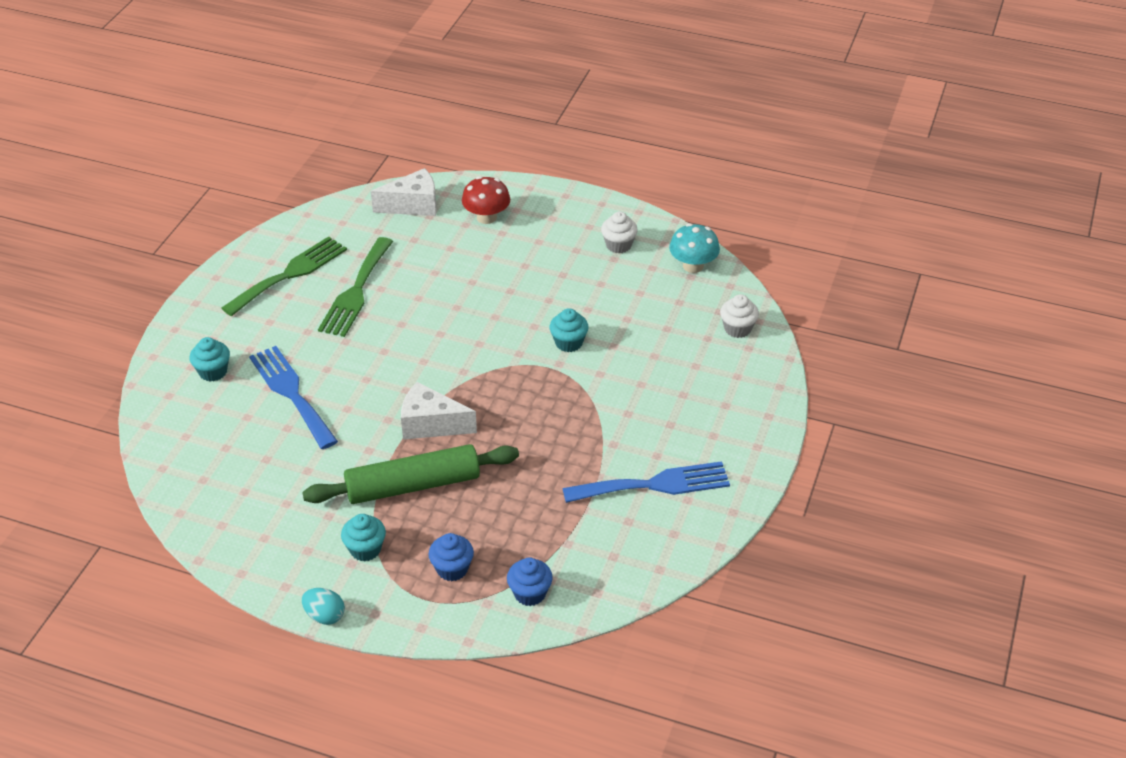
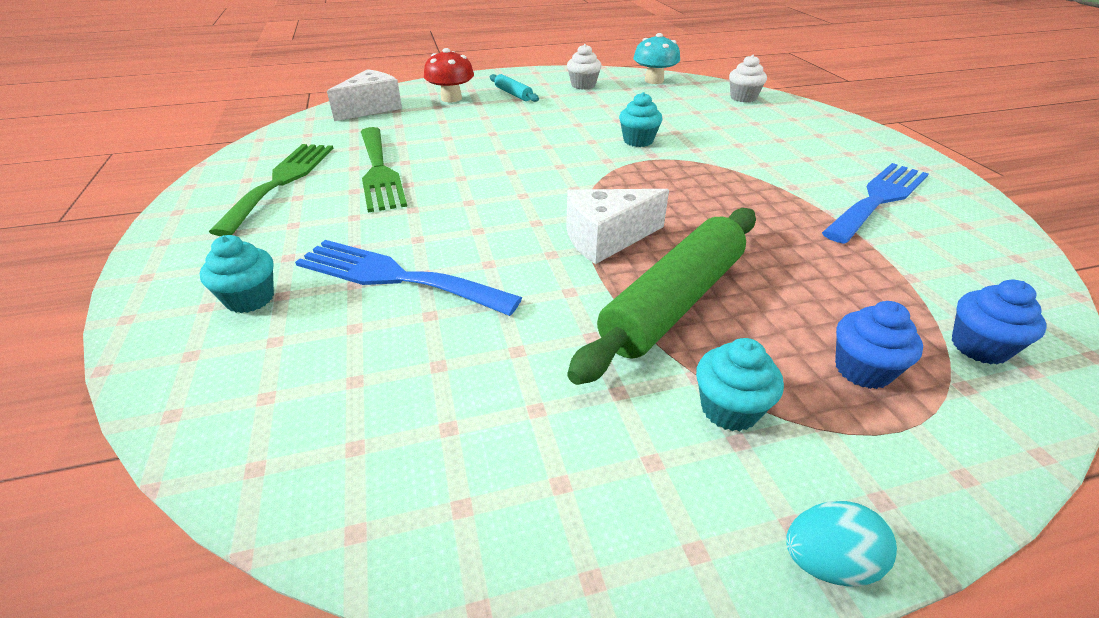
camera: 35 degrees left, 5 degrees down
none -> turquoise rolling pin [490,74,539,102]

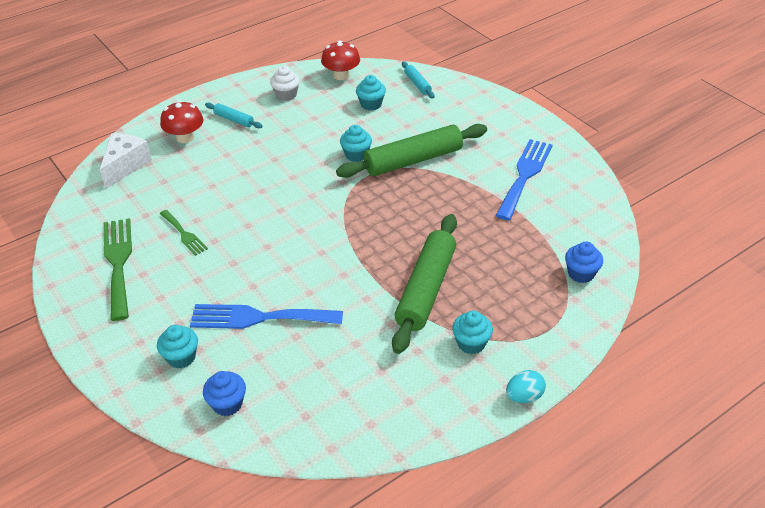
camera: 20 degrees left, 5 degrees up
green fork [361,127,407,212] -> green fork [160,210,208,256], size x0.55
white cheese [566,189,669,264] -> none
turquoise mushroom [633,33,680,84] -> red mushroom [321,40,360,80]
white cupcake [729,55,767,102] -> turquoise rolling pin [402,61,434,99]
blue cupcake [835,301,923,389] -> blue cupcake moved to [203,371,246,416]
none -> green rolling pin [336,124,487,178]
none -> turquoise cupcake [356,75,386,111]

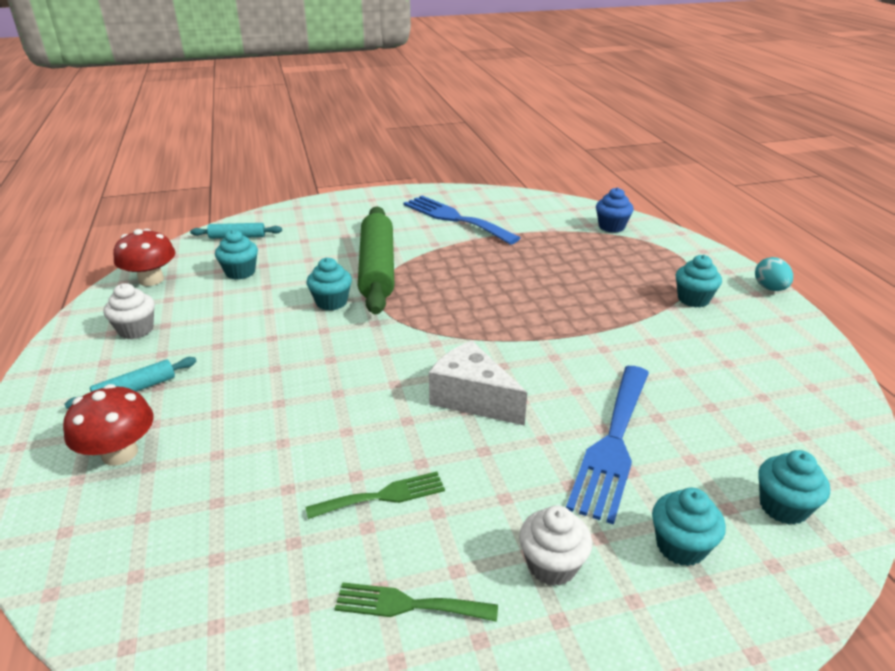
camera: 70 degrees left, 10 degrees down
white cheese [100,133,152,189] -> white cheese moved to [429,341,527,426]
green fork [104,218,132,321] -> green fork [335,582,498,622], size x0.55
blue cupcake [203,371,246,416] -> turquoise cupcake [758,450,830,525]
green rolling pin [392,214,457,354] -> none
none -> white cupcake [519,505,592,586]

